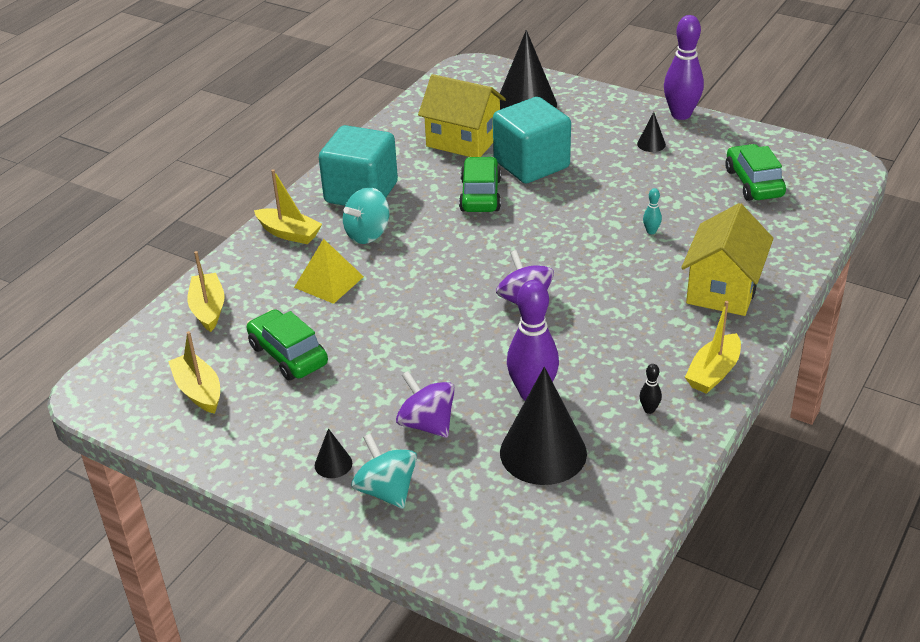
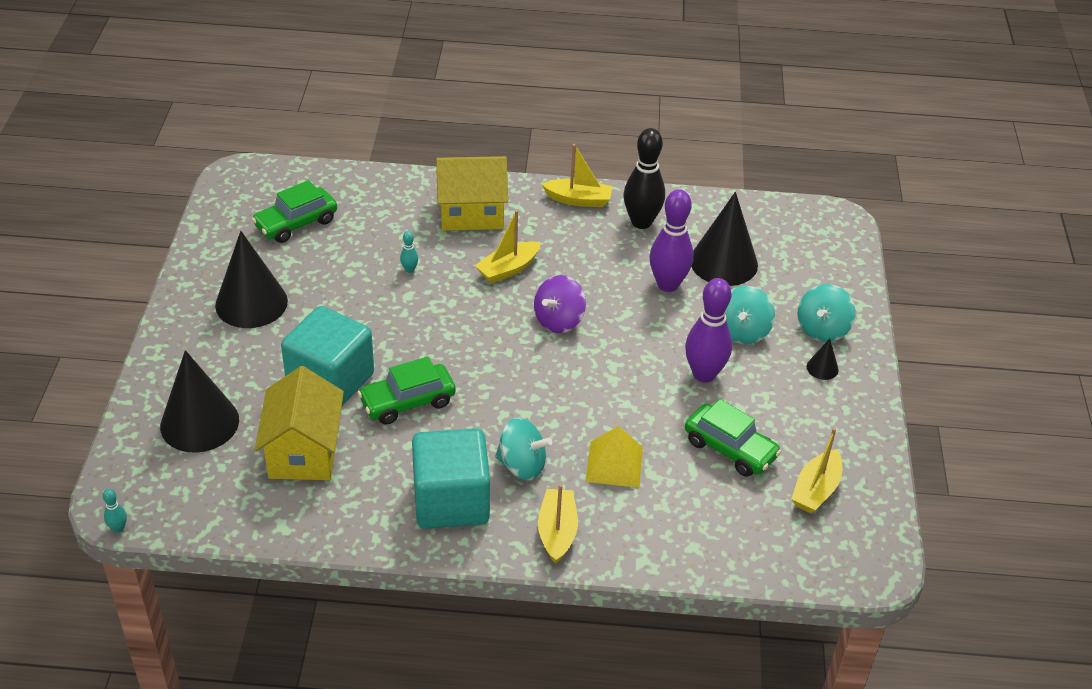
camera: 120 degrees left, 5 degrees up
yellow boat [187,251,225,332] -> yellow boat moved to [475,210,541,284]
green car [246,309,328,381] -> green car turned 75 degrees counterclockwise [685,399,782,477]
purple spinning top [396,371,455,438] -> turquoise spinning top [725,286,775,344]
black cone [637,112,666,152] -> black cone [215,231,288,328], size x2.30
black bowling pin [640,364,662,414] -> black bowling pin [624,128,665,229], size x2.38
purple bowling pin [664,15,704,120] -> purple bowling pin moved to [685,278,732,383]
none -> turquoise bowling pin [103,489,127,533]

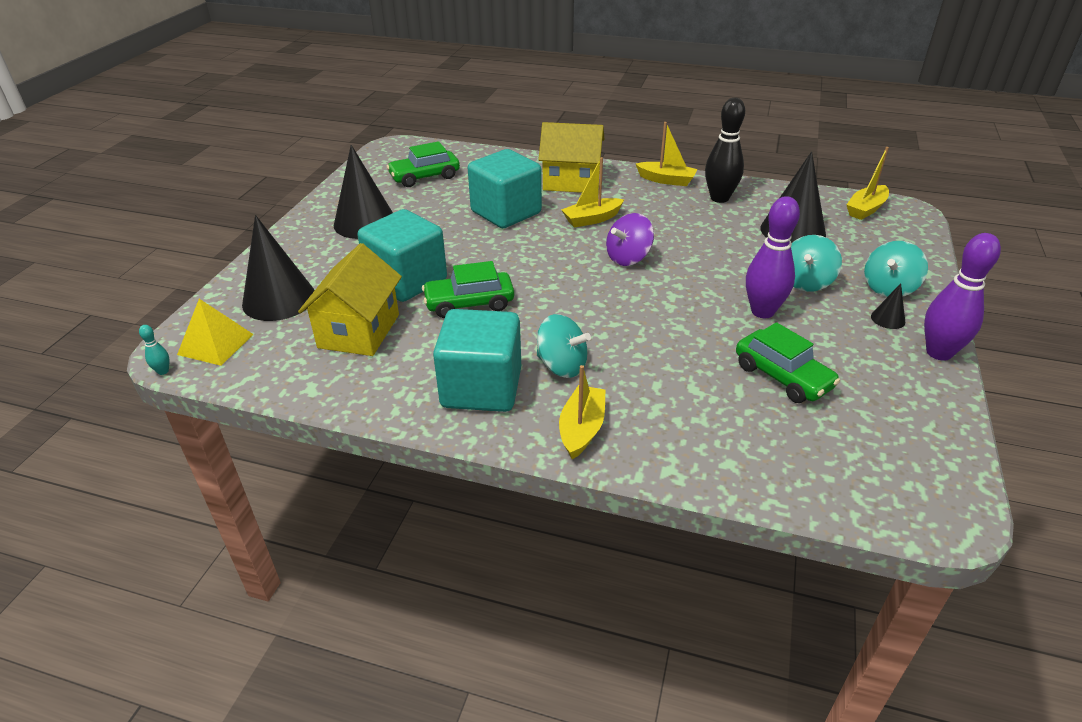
camera: 15 degrees right, 5 degrees down
turquoise bowling pin [400,231,418,273] -> turquoise cube [468,149,542,228]
yellow pyramid [586,426,643,488] -> yellow pyramid moved to [177,299,254,366]
purple bowling pin [650,189,693,292] -> purple bowling pin moved to [924,233,1001,361]
yellow boat [791,428,842,513] -> yellow boat moved to [846,147,889,220]

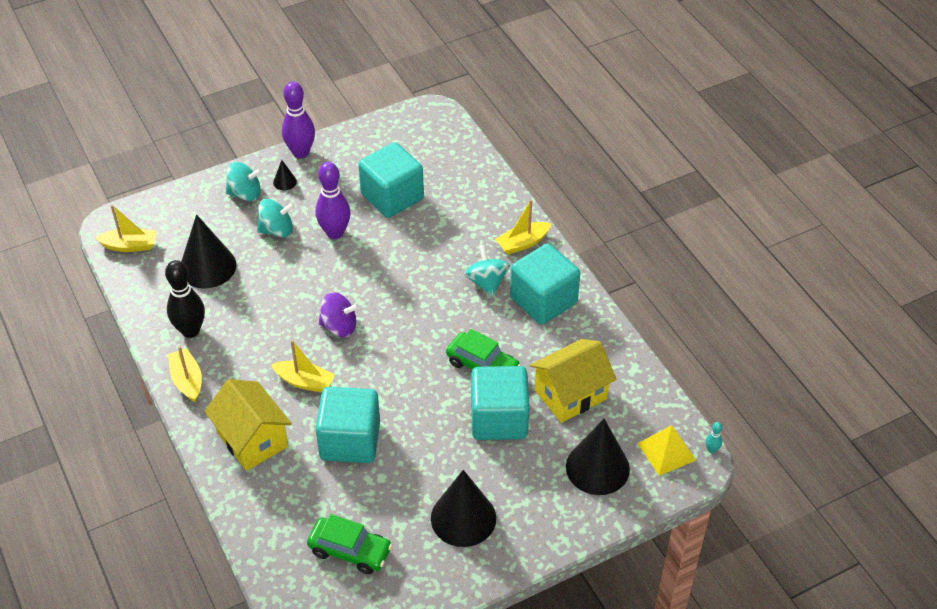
camera: 135 degrees left, 10 degrees up
green car [736,322,840,403] -> turquoise cube [358,142,424,218]

